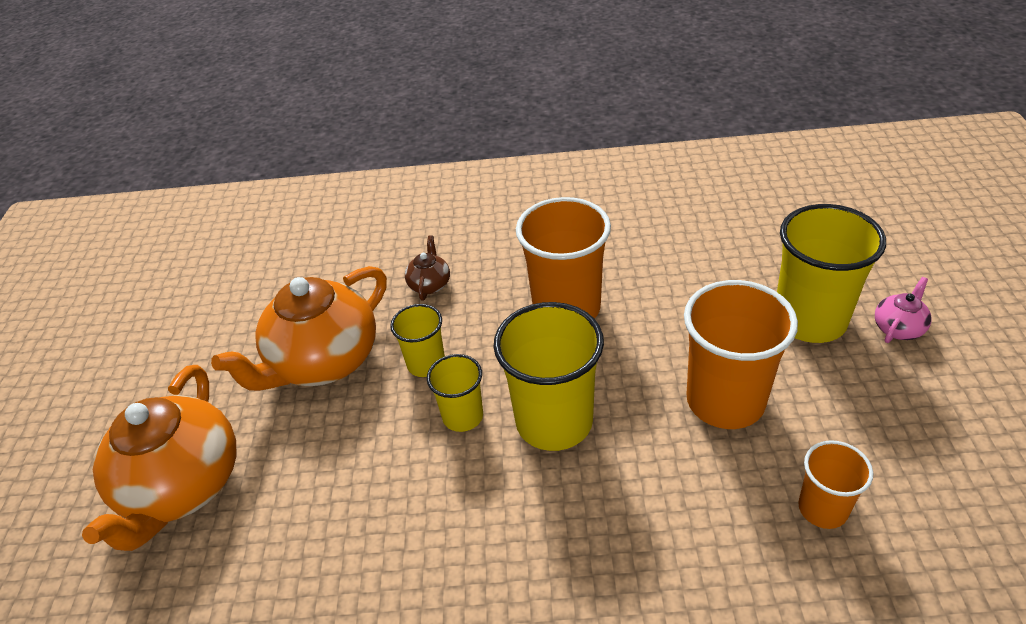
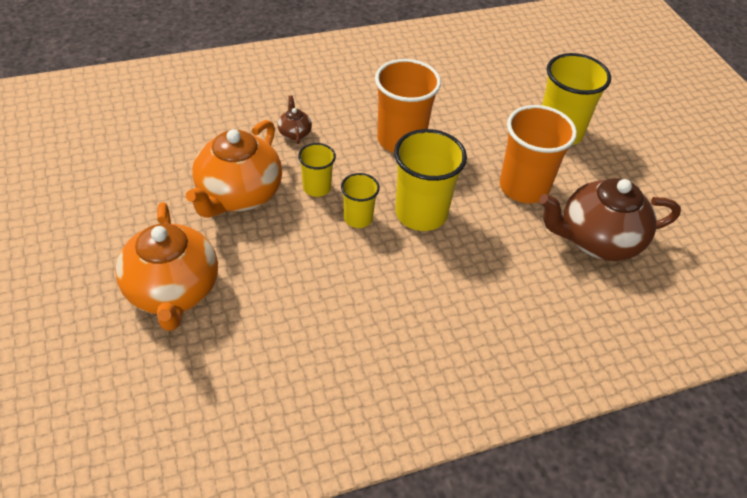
camera: 25 degrees left, 5 degrees up
orange cup [798,440,873,529] -> brown teapot [539,178,681,261]
pink teapot [875,277,931,343] -> none

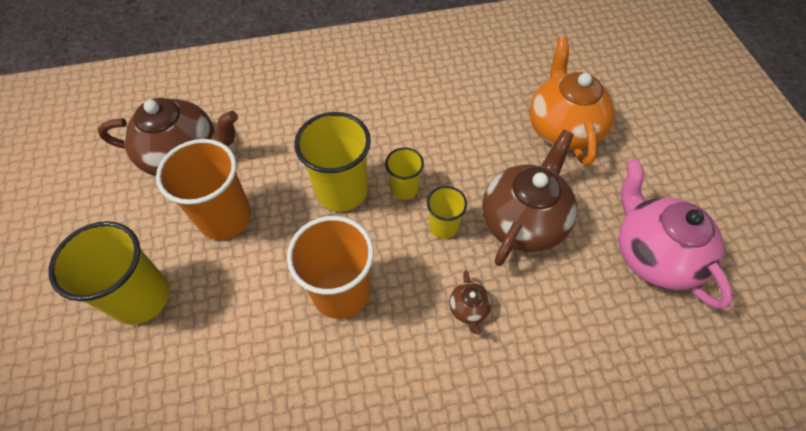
camera: 170 degrees left, 10 degrees up
orange teapot [186,120,282,218] -> brown teapot [482,130,577,266]
none -> pink teapot [618,159,733,309]

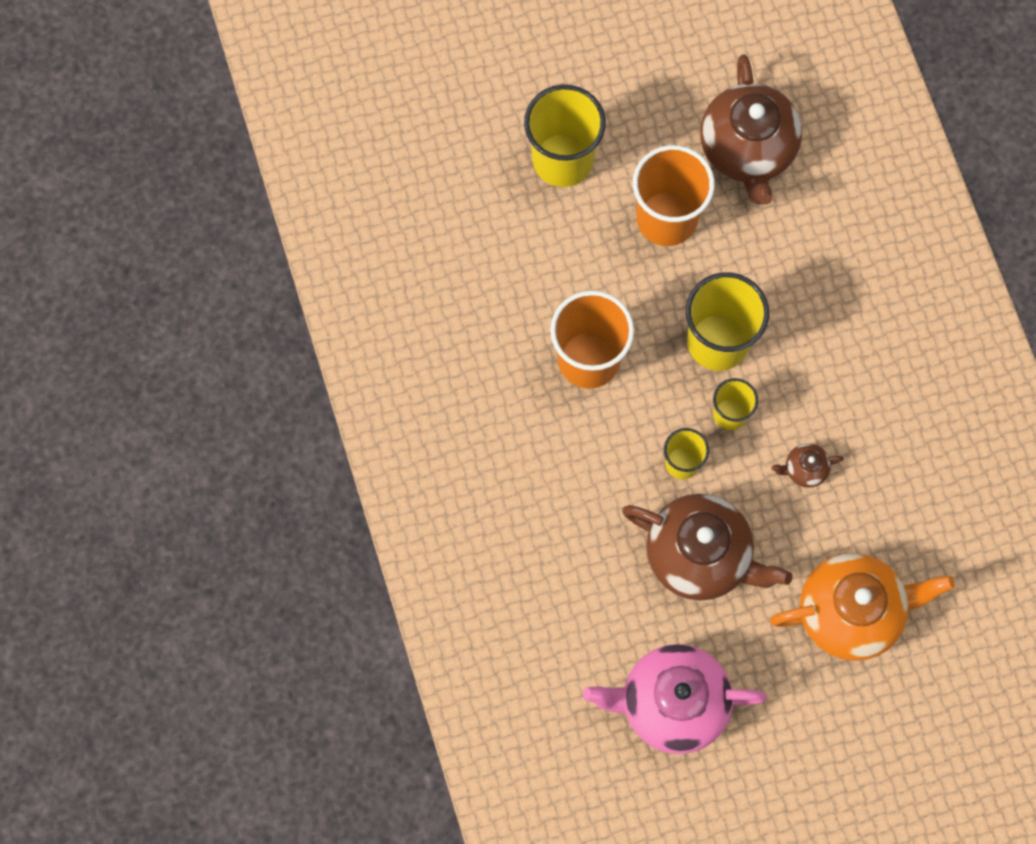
camera: 85 degrees right, 15 degrees up
brown teapot [449,271,491,335] -> brown teapot moved to [772,443,844,488]
pink teapot [618,159,733,309] -> pink teapot turned 150 degrees counterclockwise [583,644,767,754]

